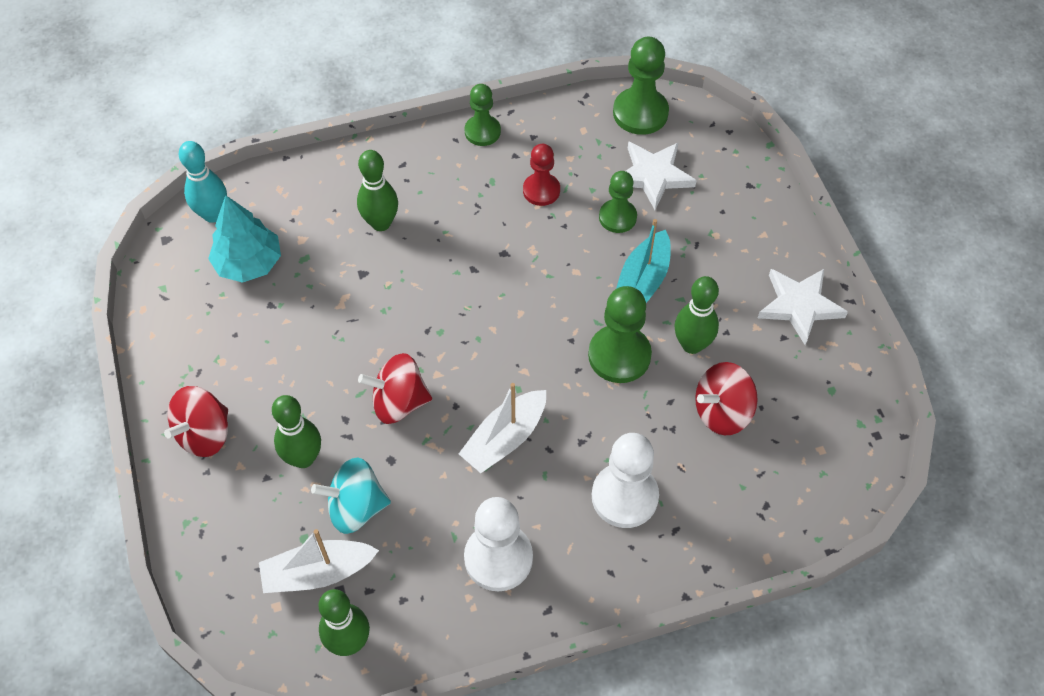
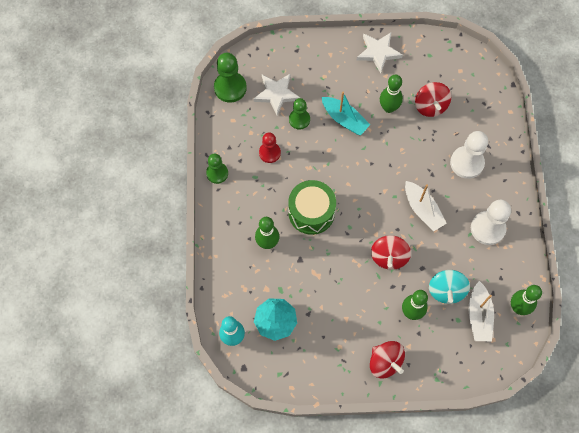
camera: 75 degrees left, 10 degrees up
green pawn [588,286,652,383] -> none
none -> green drum [288,180,336,235]

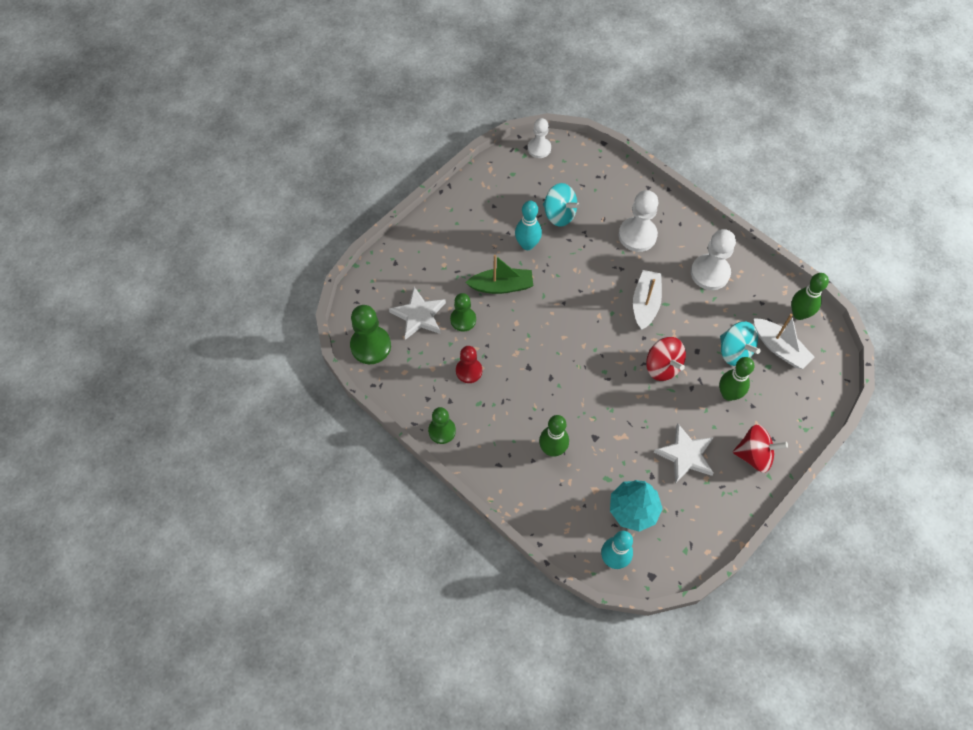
camera: 45 degrees left, 5 degrees down
green drum [288,180,336,235] -> none
turquoise boat [322,92,370,136] -> green boat [465,255,533,294]
white star [357,33,403,73] -> white star moved to [654,424,714,484]
green bowling pin [380,75,403,113] -> turquoise bowling pin [515,201,542,250]
white boat [405,181,447,232] -> white boat turned 90 degrees counterclockwise [633,270,662,330]
red spinning top [415,82,451,117] -> turquoise spinning top [543,183,580,227]
none -> white pawn [528,118,551,158]

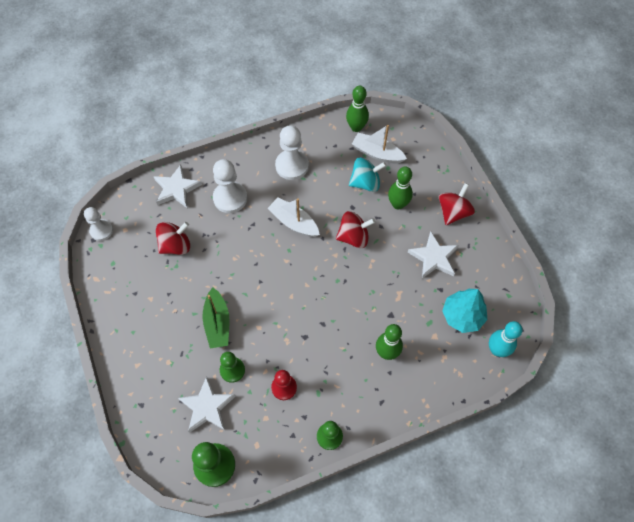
camera: 65 degrees left, 0 degrees up
green boat [465,255,533,294] -> green boat turned 150 degrees clockwise [203,287,230,348]
turquoise bowling pin [515,201,542,250] -> none
turquoise spinning top [543,183,580,227] -> red spinning top [156,222,190,255]
white boat [754,314,814,369] -> white boat turned 135 degrees counterclockwise [352,125,407,163]
none -> white star [153,165,202,208]

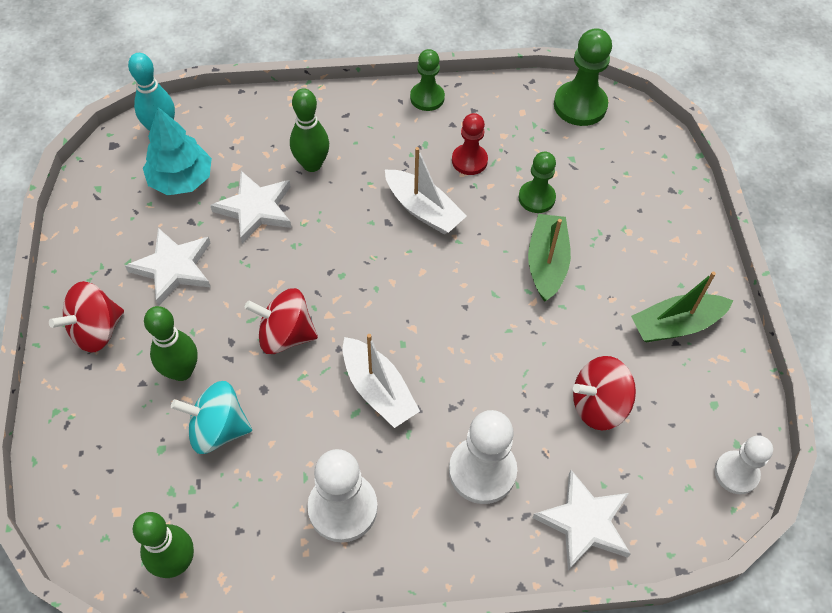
camera: 165 degrees left, 5 degrees down
white star [178,376,236,433] -> white star moved to [210,171,292,244]
white boat [352,125,407,163] -> white boat moved to [385,147,467,234]
none -> green boat [631,272,733,342]

